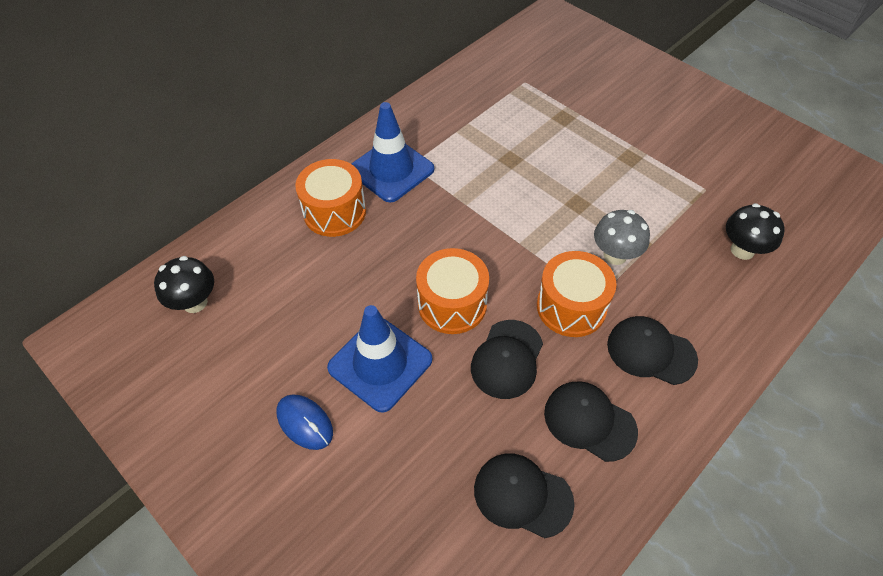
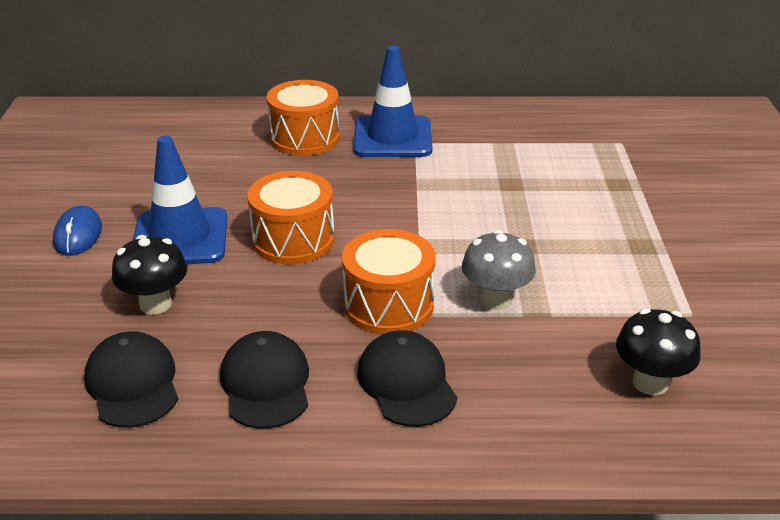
camera: 45 degrees right, 20 degrees down
black mushroom [154,256,214,313] -> black mushroom moved to [112,235,187,314]
black cap [471,320,543,399] -> none

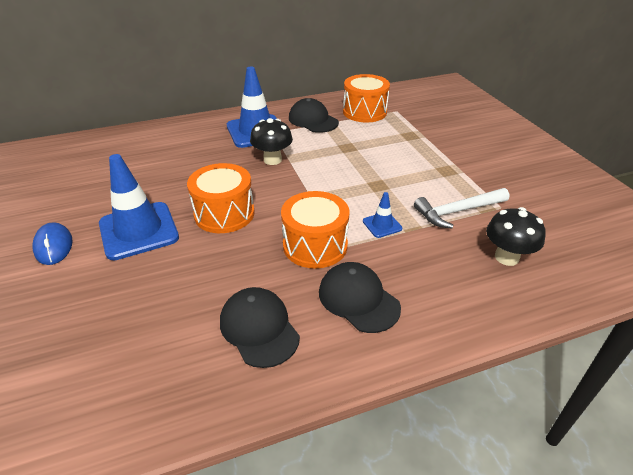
camera: 20 degrees left, 5 degrees up
black cap [84,331,178,428] -> black cap moved to [289,98,339,133]
black mushroom [112,235,187,314] -> black mushroom moved to [250,118,293,165]
orange drum [267,80,340,156] -> orange drum moved to [343,74,390,123]
grey mushroom [462,230,536,310] -> blue traffic cone [363,192,403,238]
none -> white hammer [414,188,510,228]

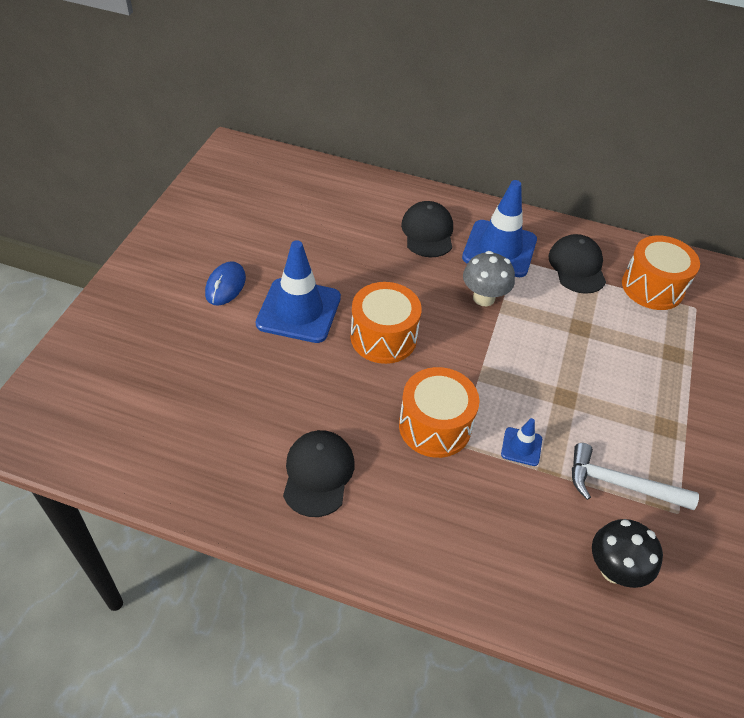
camera: 35 degrees right, 10 degrees up
black mushroom [250,118,293,165] -> grey mushroom [463,251,515,306]
black cap [319,262,401,333] -> black cap moved to [401,201,453,257]

